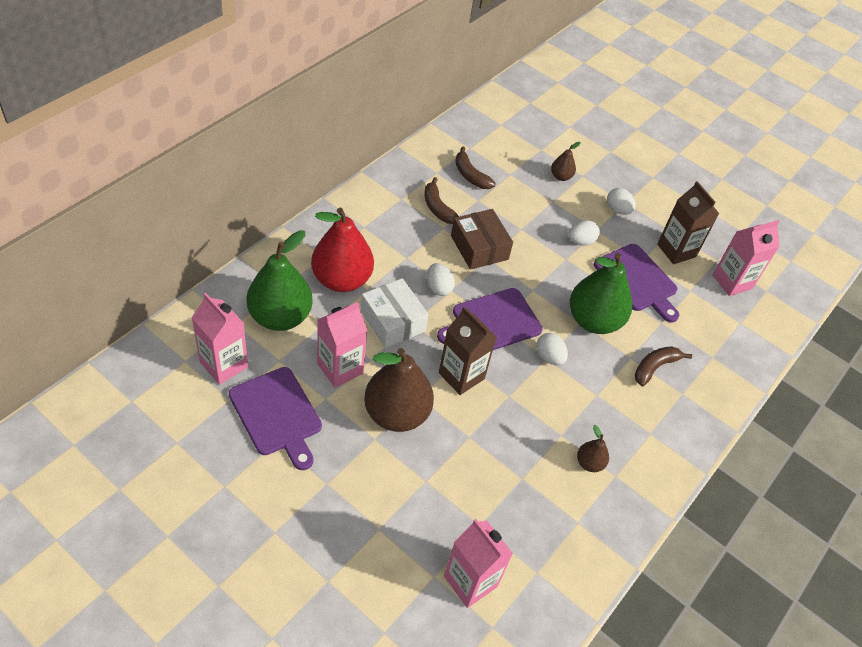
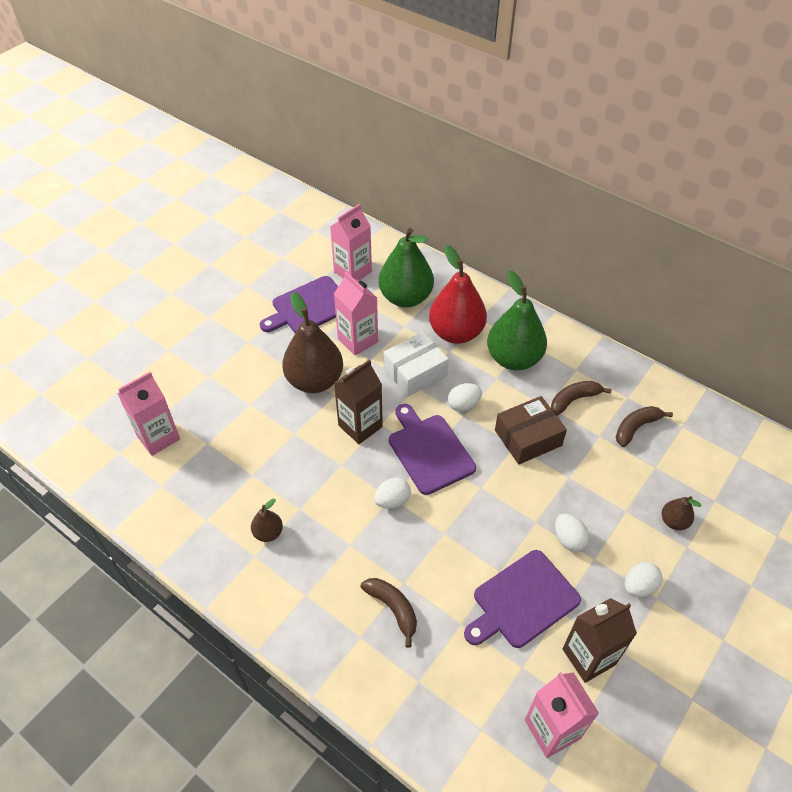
camera: 95 degrees right, 0 degrees up
green pear [570,253,632,334] -> green pear moved to [487,270,547,370]

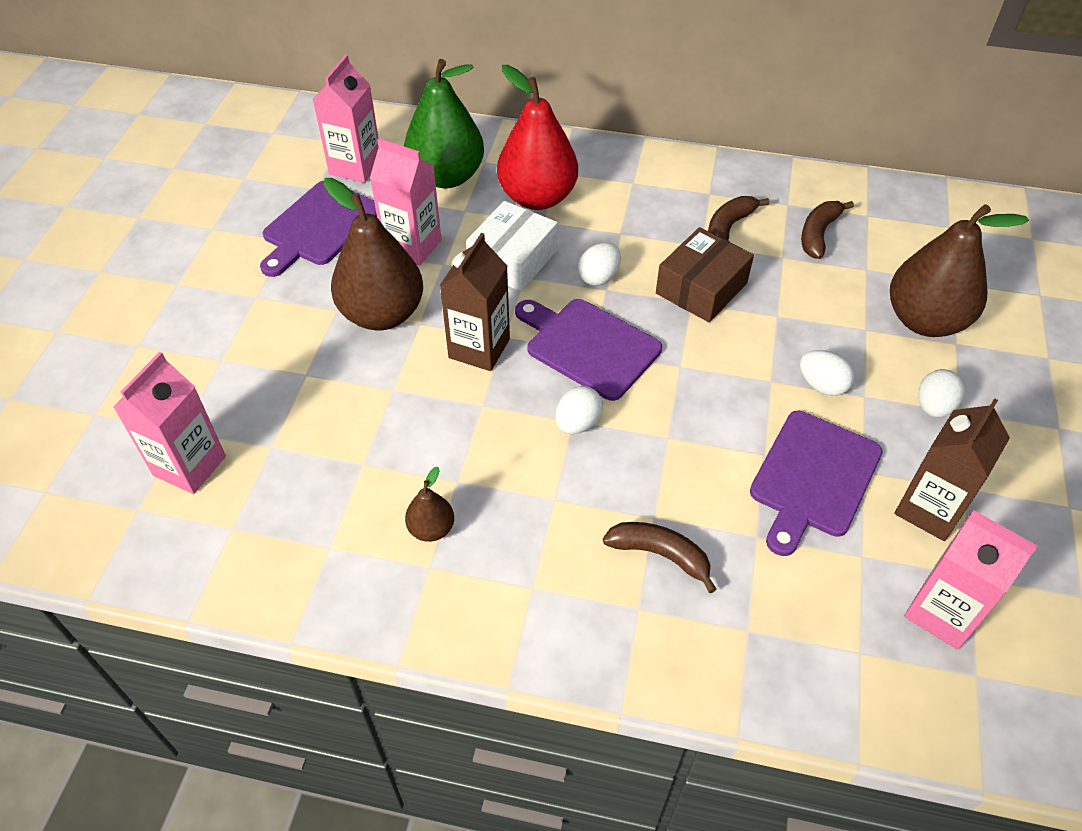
camera: 25 degrees left, 0 degrees up
green pear [487,270,547,370] -> none
brown pear [662,496,701,530] -> brown pear [890,204,1029,337], size x2.18

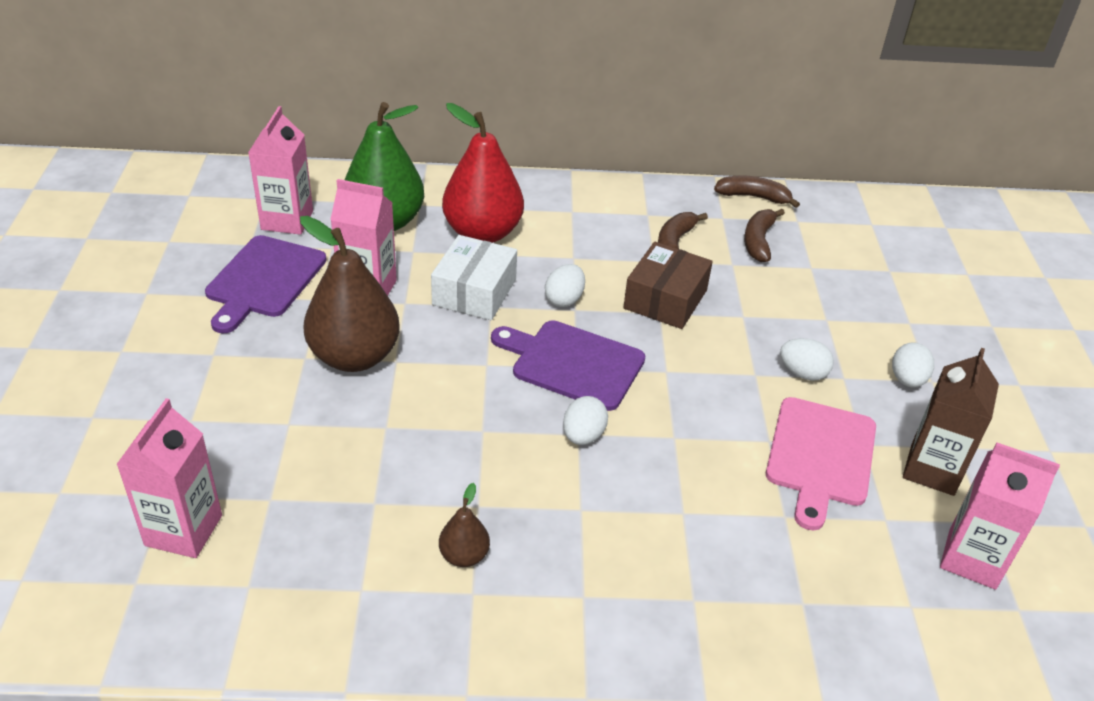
camera: 15 degrees left, 10 degrees down
brown carton [440,233,510,371] -> none
brown banana [603,522,717,593] -> brown banana moved to [714,175,800,208]
purple cutting board [750,411,883,556] -> pink cutting board [766,397,876,530]
brown pear [890,204,1029,337] -> none

